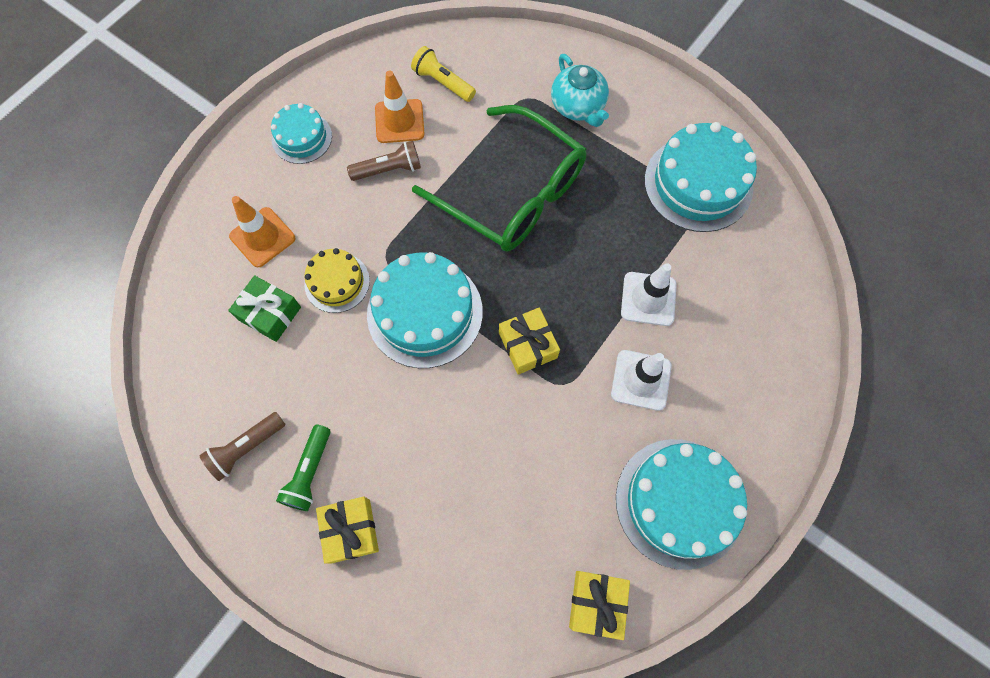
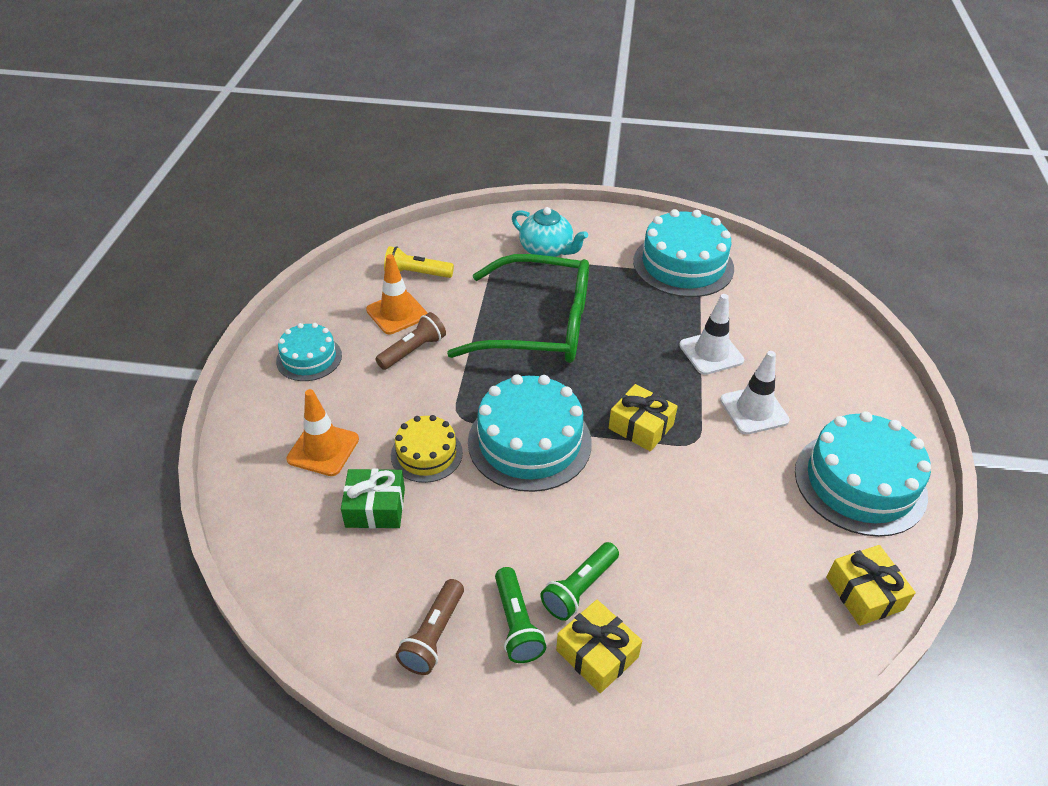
camera: 30 degrees left, 25 degrees down
none -> green flashlight [541,542,619,621]

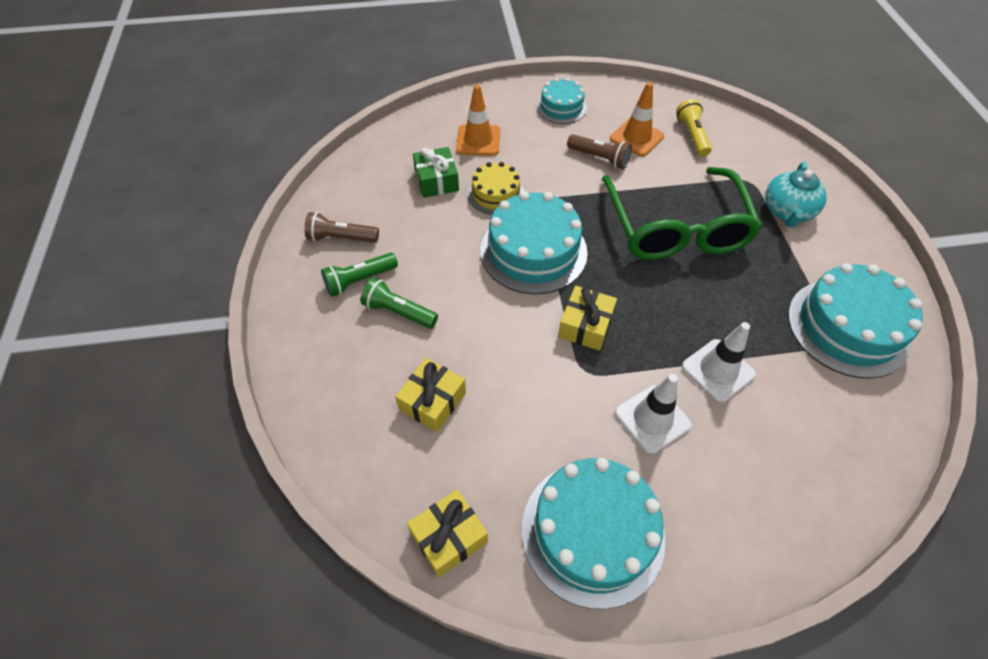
camera: 75 degrees right, 10 degrees up
yellow gift [556,600,642,693] -> yellow gift moved to [395,358,466,432]

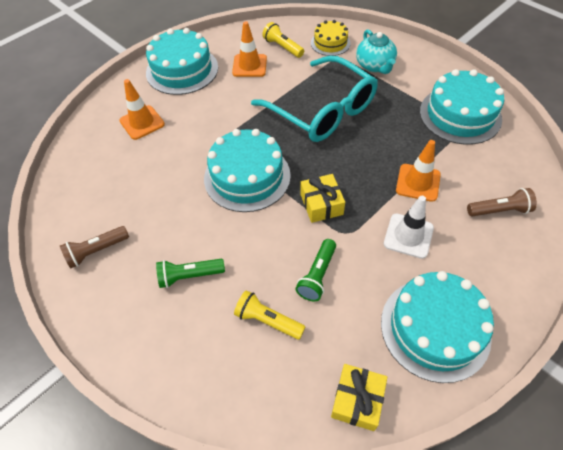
camera: 35 degrees left, 0 degrees up
green flashlight [321,253,398,297] -> green flashlight moved to [296,239,336,301]
yellow gift [395,358,466,432] -> yellow flashlight [234,290,305,340]
green gift [413,147,459,198] -> none
yellow cake [468,162,524,215] -> yellow cake moved to [311,20,351,56]
turquoise cake [536,78,587,124] -> turquoise cake [146,28,218,95], size x1.75
brown flashlight [567,134,632,169] -> brown flashlight moved to [467,188,537,217]
green glasses [602,167,762,260] -> turquoise glasses [251,56,378,142]
white traffic cone [682,322,756,403] -> orange traffic cone [396,140,441,202]

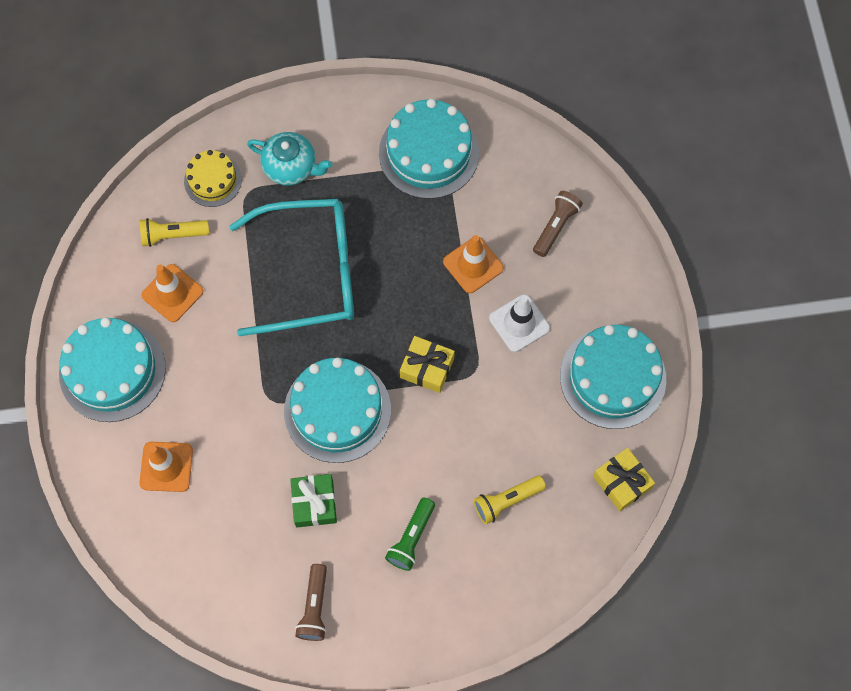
camera: 55 degrees left, 15 degrees up
green flashlight [296,239,336,301] -> none
none -> green gift [290,474,337,527]

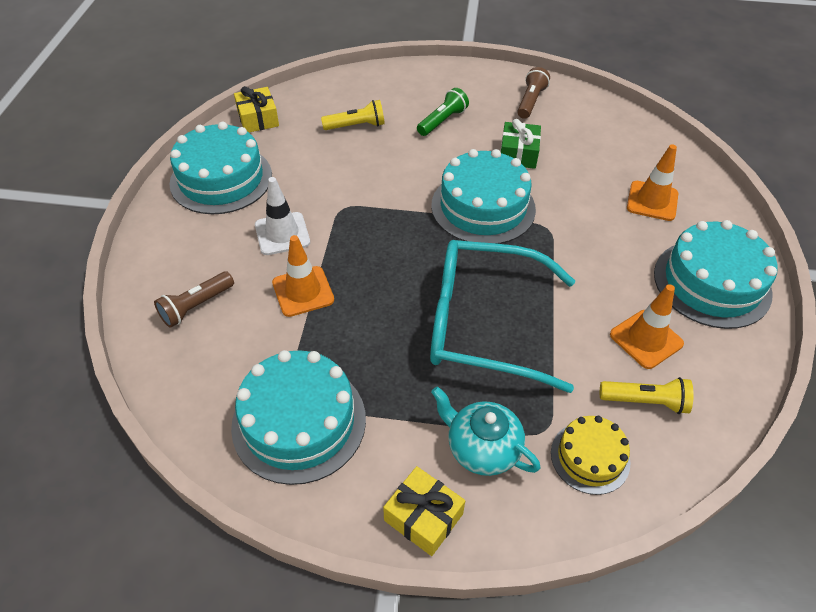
camera: 165 degrees left, 20 degrees down
yellow gift [400,336,455,393] -> yellow gift moved to [383,466,465,556]

